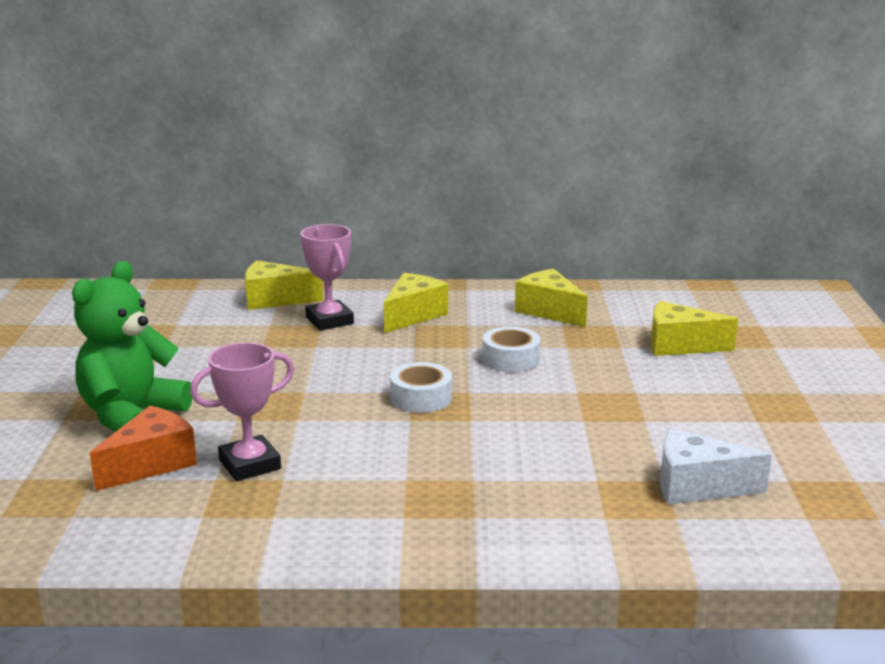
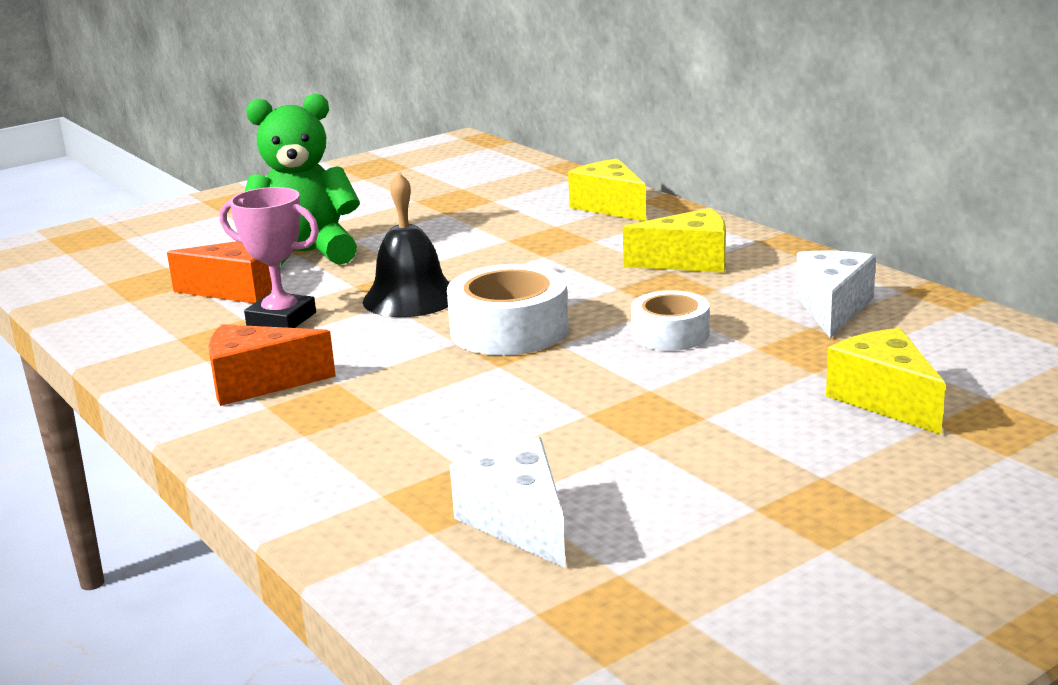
camera: 55 degrees right, 0 degrees up
pink trophy [301,224,354,331] -> none
white tape [390,362,452,413] -> white tape [447,264,569,356], size x1.56
yellow cheese [515,269,588,327] -> white cheese [796,250,876,338]
none -> orange cheese [208,324,336,406]
none -> black bell [363,172,450,317]

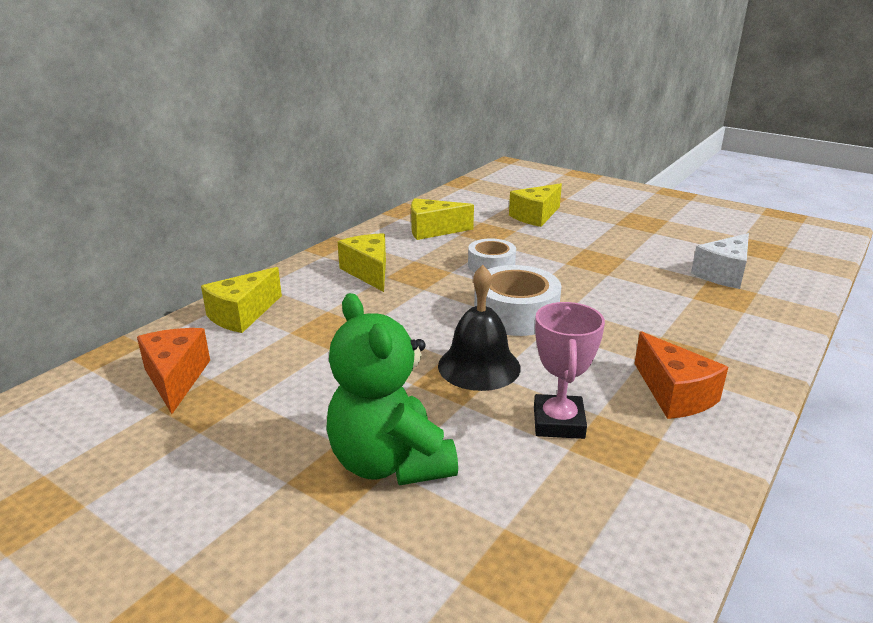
camera: 110 degrees left, 5 degrees up
orange cheese [167,241,272,303] -> orange cheese moved to [137,328,210,414]
white cheese [796,250,876,338] -> yellow cheese [411,198,474,240]

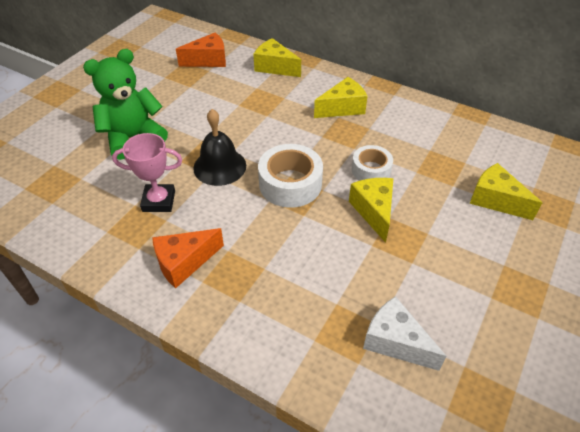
camera: 85 degrees right, 20 degrees up
yellow cheese [411,198,474,240] -> yellow cheese moved to [349,178,393,243]

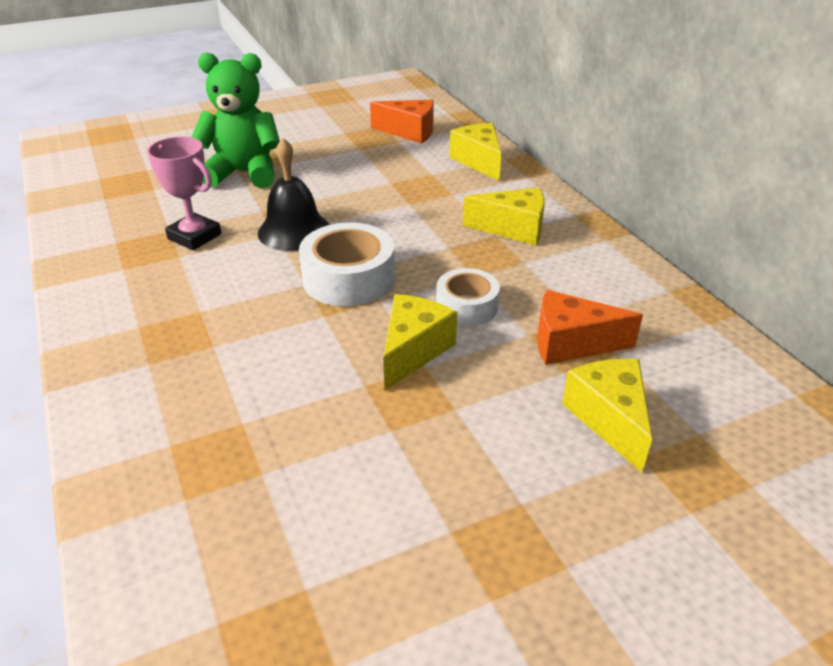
camera: 35 degrees right, 10 degrees down
orange cheese [152,228,224,288] -> orange cheese moved to [537,290,643,365]
white cheese [363,296,446,371] -> none

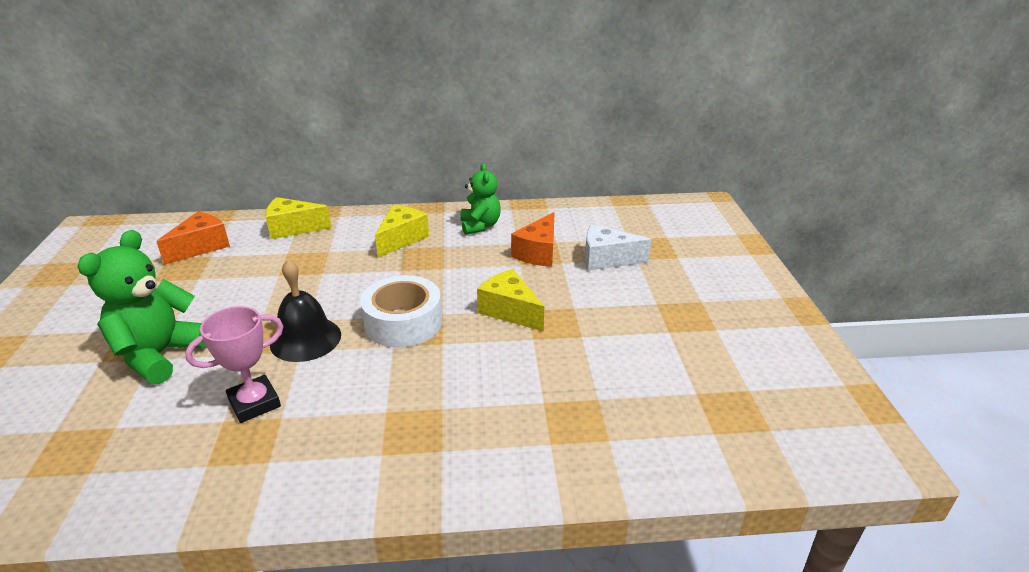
camera: 70 degrees left, 5 degrees down
white tape [436,268,500,326] -> none
yellow cheese [562,359,652,472] -> white cheese [585,225,652,271]
none -> green teddy bear [460,163,501,235]

